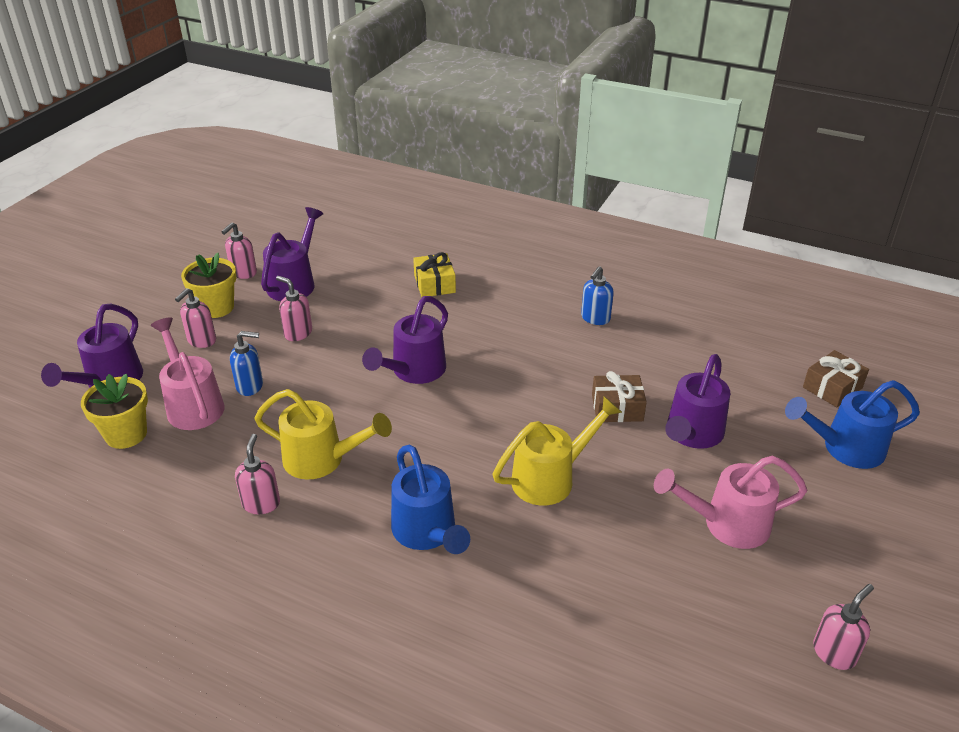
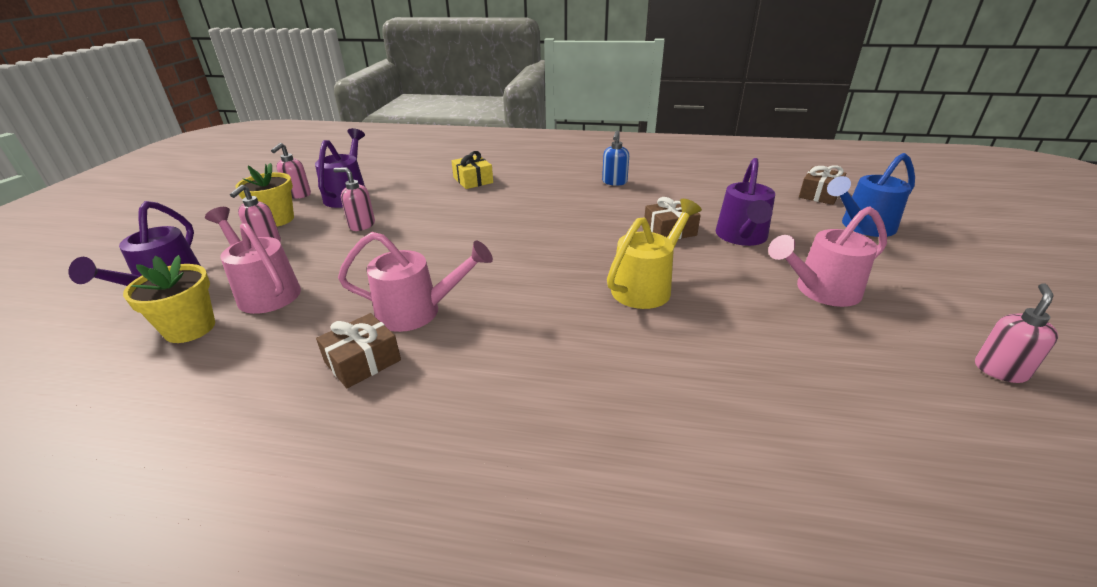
camera: 15 degrees left, 5 degrees down
blue soap dispenser [230,331,263,396] -> none
pink soap dispenser [235,434,280,514] -> brown gift [316,313,401,388]
yellow watering can [254,389,392,480] -> pink watering can [338,232,493,332]
purple watering can [362,296,448,384] -> none
blue watering can [391,445,470,554] -> none

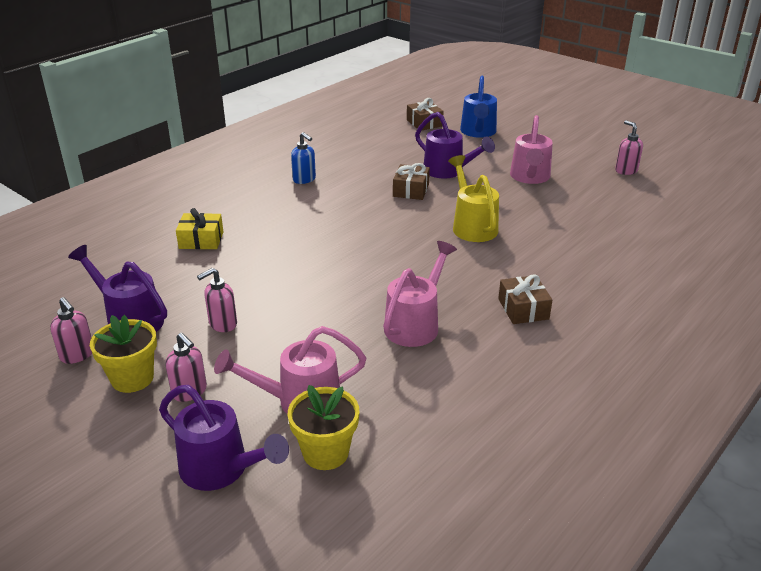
camera: 60 degrees left, 0 degrees up
brown gift [316,313,401,388] -> brown gift moved to [498,274,552,324]

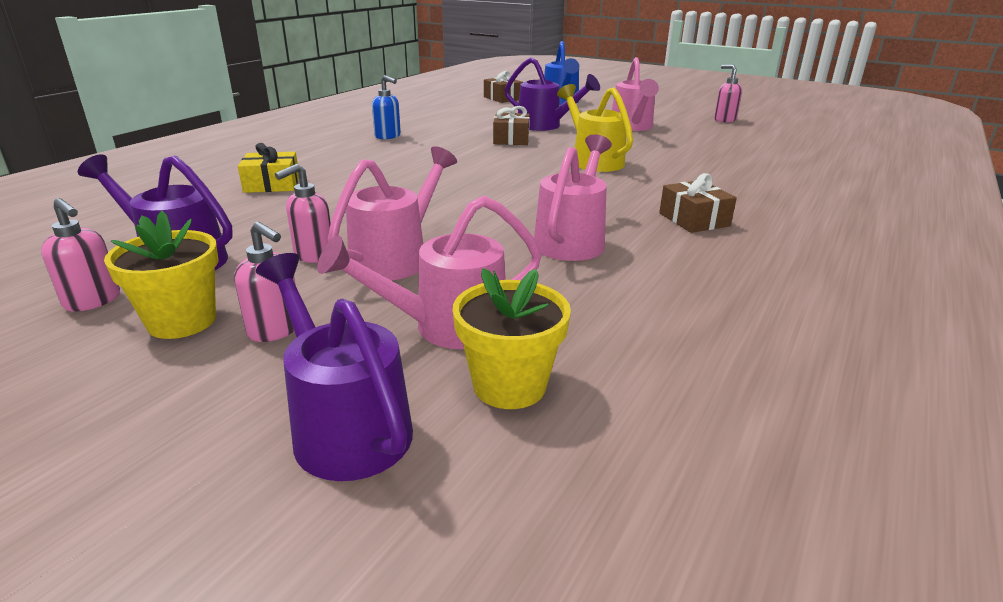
camera: 10 degrees left, 5 degrees down
purple watering can [159,385,289,491] -> purple watering can turned 150 degrees counterclockwise [256,253,413,481]
none -> pink watering can [327,146,457,280]

